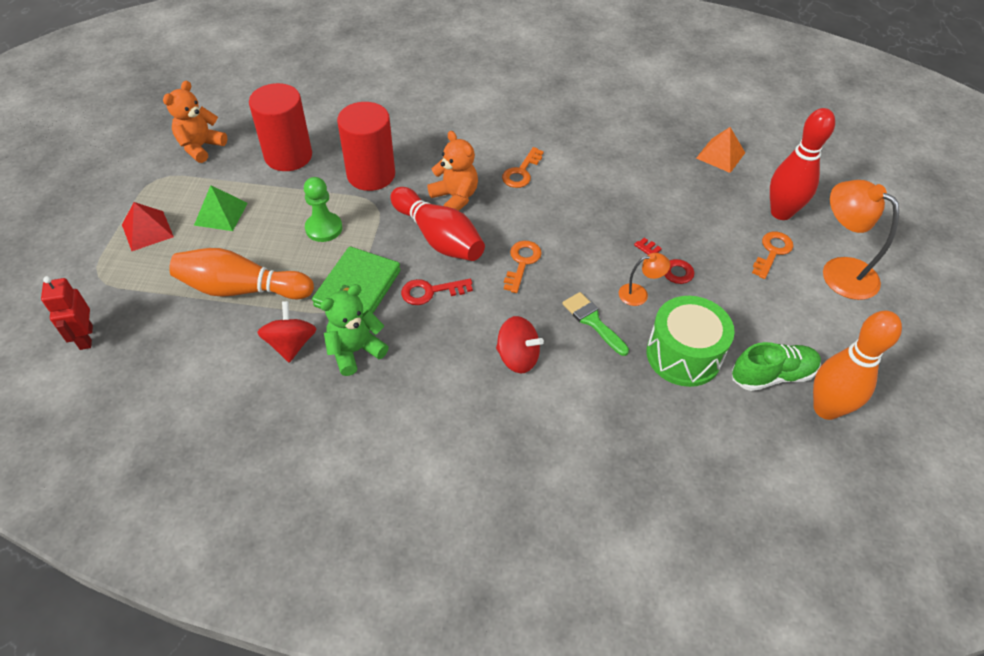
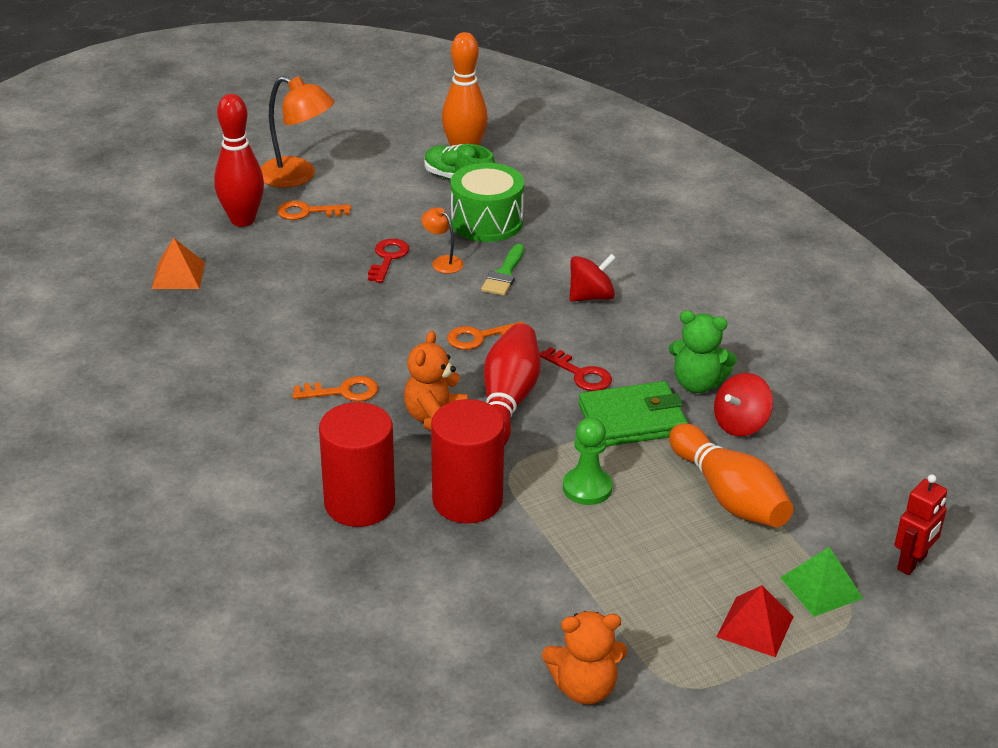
camera: 125 degrees left, 15 degrees down
green pyramid [194,185,248,231] -> green pyramid moved to [780,547,863,617]
red cylinder [249,83,312,171] -> red cylinder moved to [319,402,395,527]
red spinning top [496,316,544,374] -> red spinning top turned 75 degrees clockwise [570,254,616,301]
orange lamp [823,180,899,300] -> orange lamp turned 75 degrees counterclockwise [260,76,334,188]

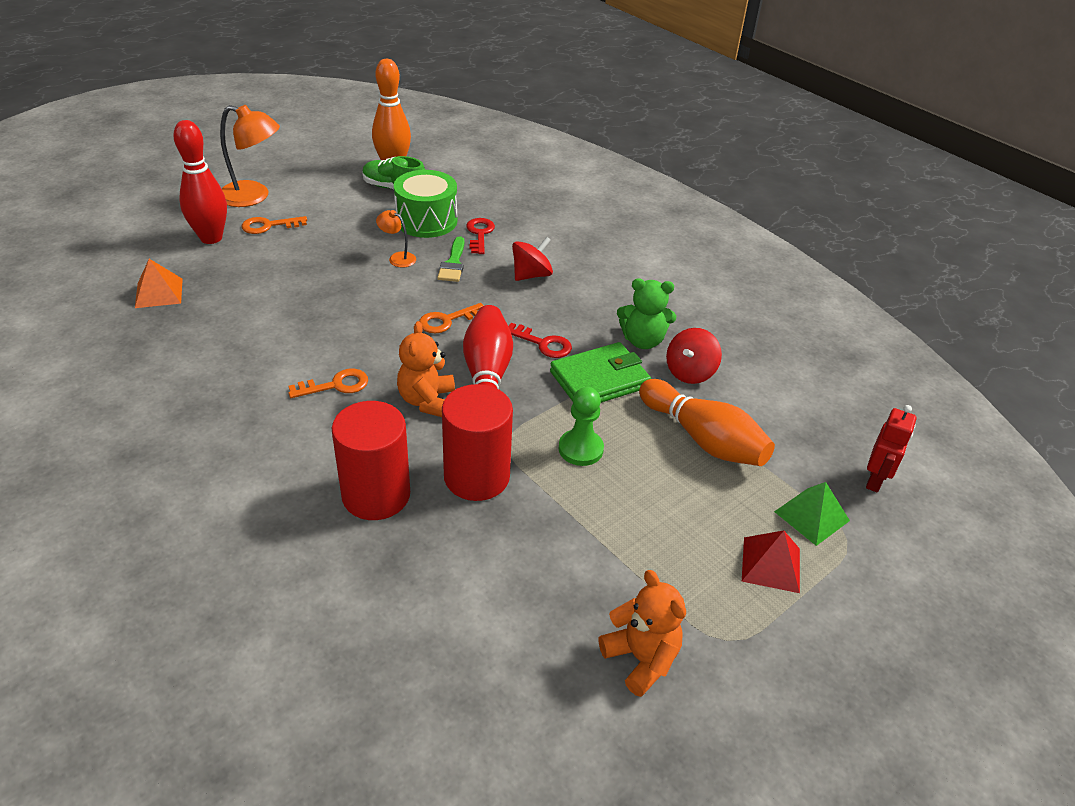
camera: 15 degrees left, 5 degrees up
red key [368,239,409,283] -> red key moved to [466,218,495,254]
orange teddy bear [542,611,627,705] -> orange teddy bear turned 105 degrees counterclockwise [599,570,686,697]

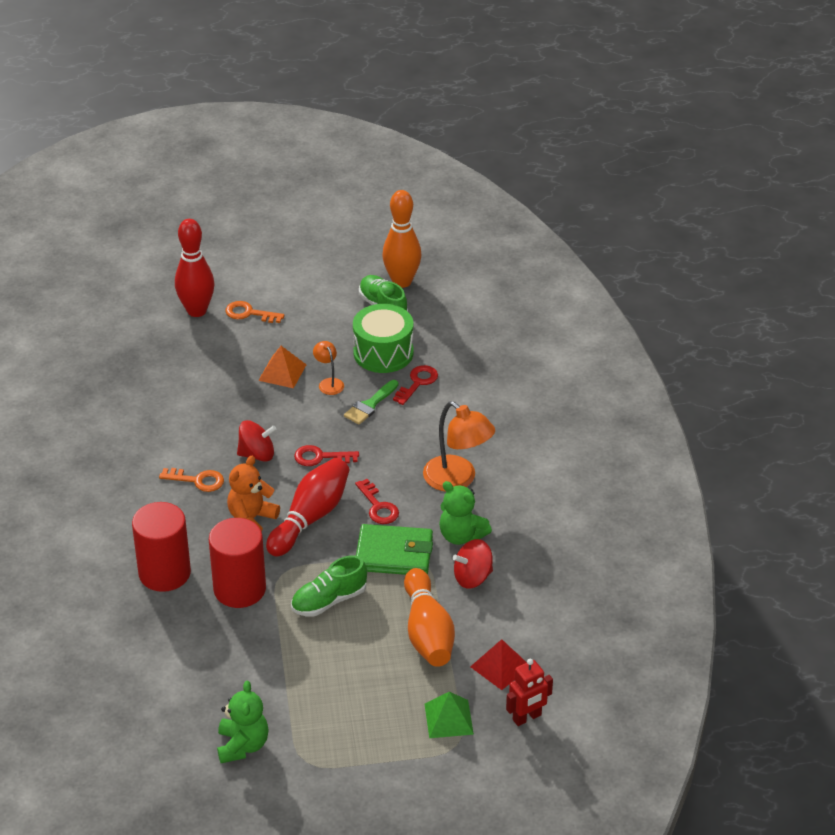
camera: 35 degrees right, 0 degrees up
orange pyramid [135,259,183,308] -> orange pyramid moved to [258,346,307,388]
orange lamp [220,105,280,207] -> orange lamp moved to [423,401,495,491]
orange key [419,303,484,333] -> red key [294,445,359,466]
red spinning top [512,237,553,281] -> red spinning top moved to [237,420,276,462]
green pawn [558,387,604,466] -> green shoe [291,555,367,617]
orange teddy bear [599,570,686,697] -> green teddy bear [217,681,268,763]
red pyramid [742,530,800,593] -> red pyramid moved to [470,639,527,690]

